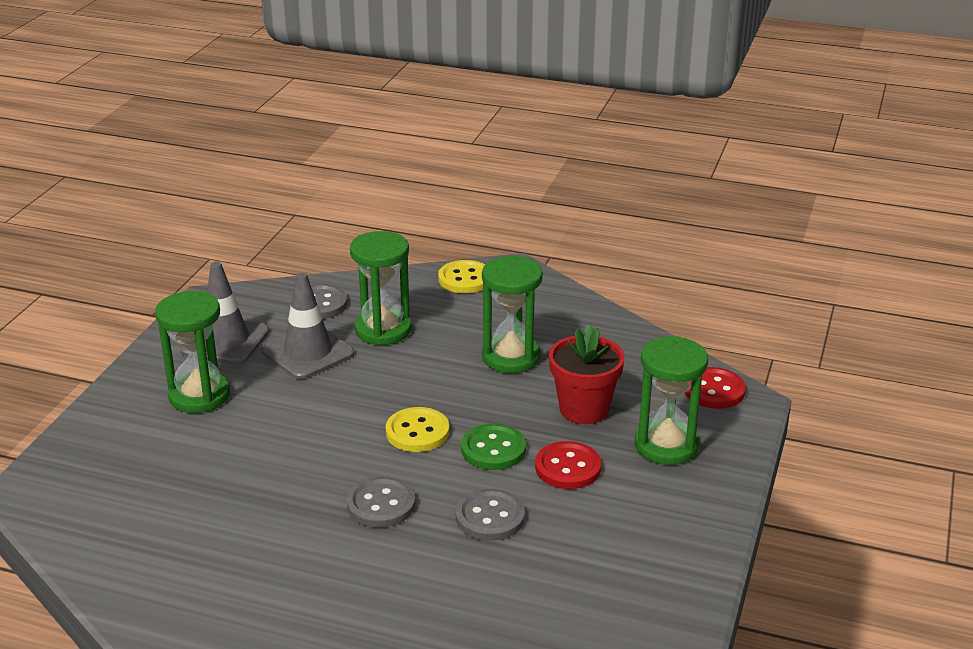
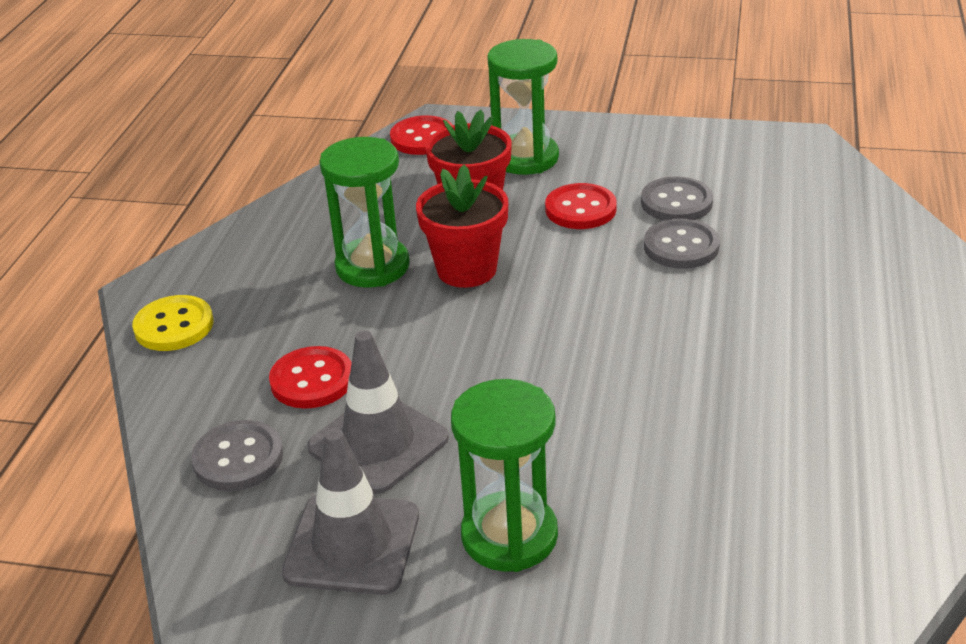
camera: 95 degrees left, 5 degrees up
grey button [347,476,415,528] -> grey button moved to [641,176,713,221]
green hourglass [350,231,412,345] -> red button [269,346,352,409]
yellow button [386,407,450,452] -> none
green button [461,424,526,470] -> none
none -> red flower pot [416,165,508,288]

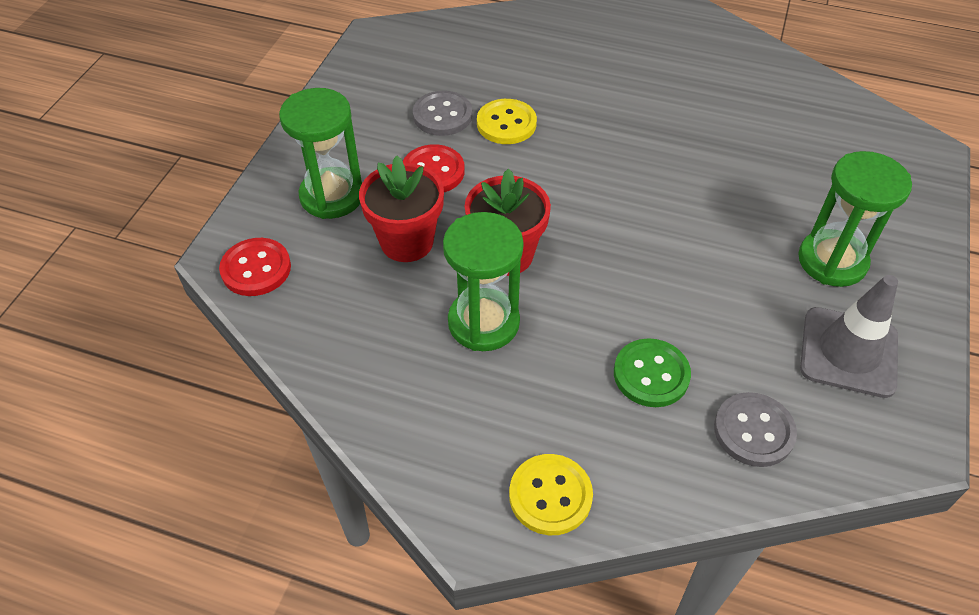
camera: 85 degrees left, 15 degrees up
red button [269,346,352,409] -> green button [614,338,691,407]
grey traffic cone [307,331,449,494] -> none
grey button [644,219,720,269] -> yellow button [477,99,537,144]

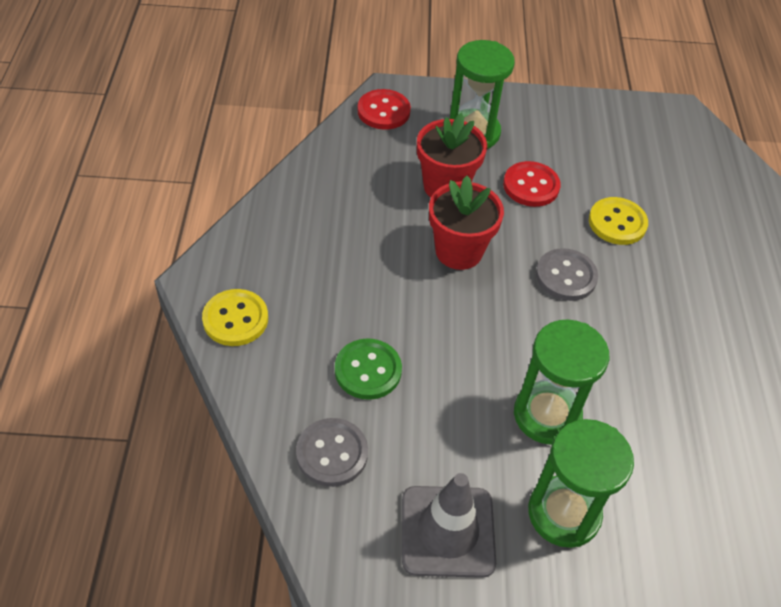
camera: 70 degrees right, 0 degrees up
grey button [413,91,472,136] -> grey button moved to [536,248,598,301]
green hourglass [443,212,524,351] -> green hourglass moved to [514,319,609,445]

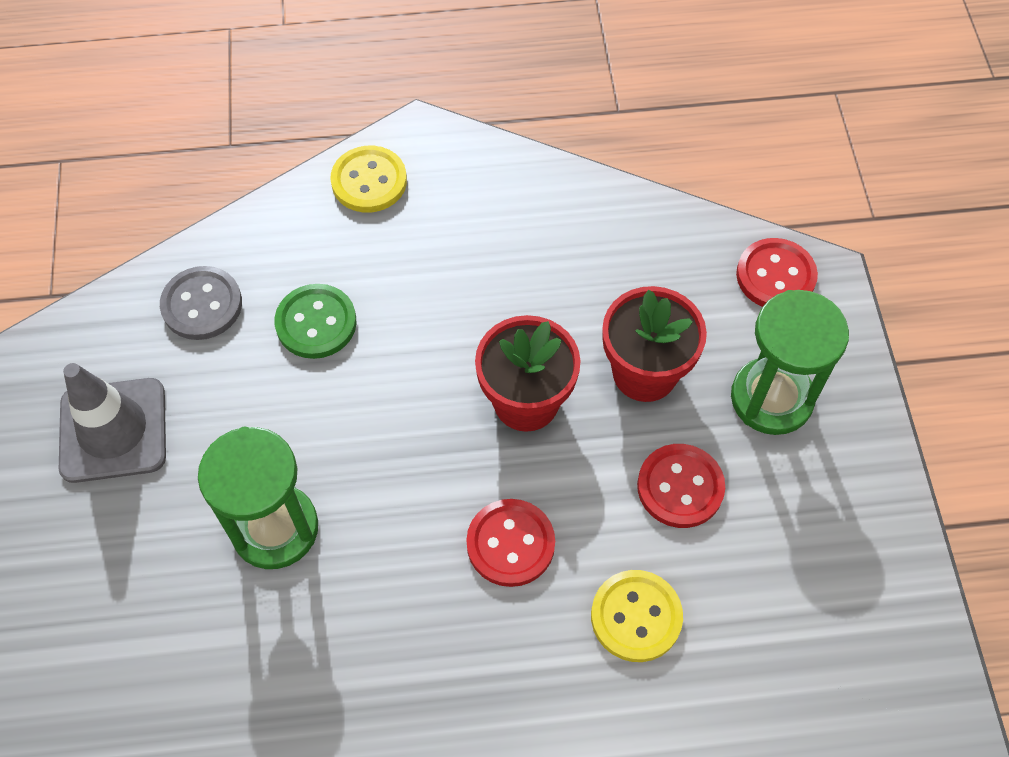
camera: 85 degrees right, 10 degrees up
green hourglass [528,419,634,548] -> none
grey button [536,248,598,301] -> red button [466,499,555,587]

